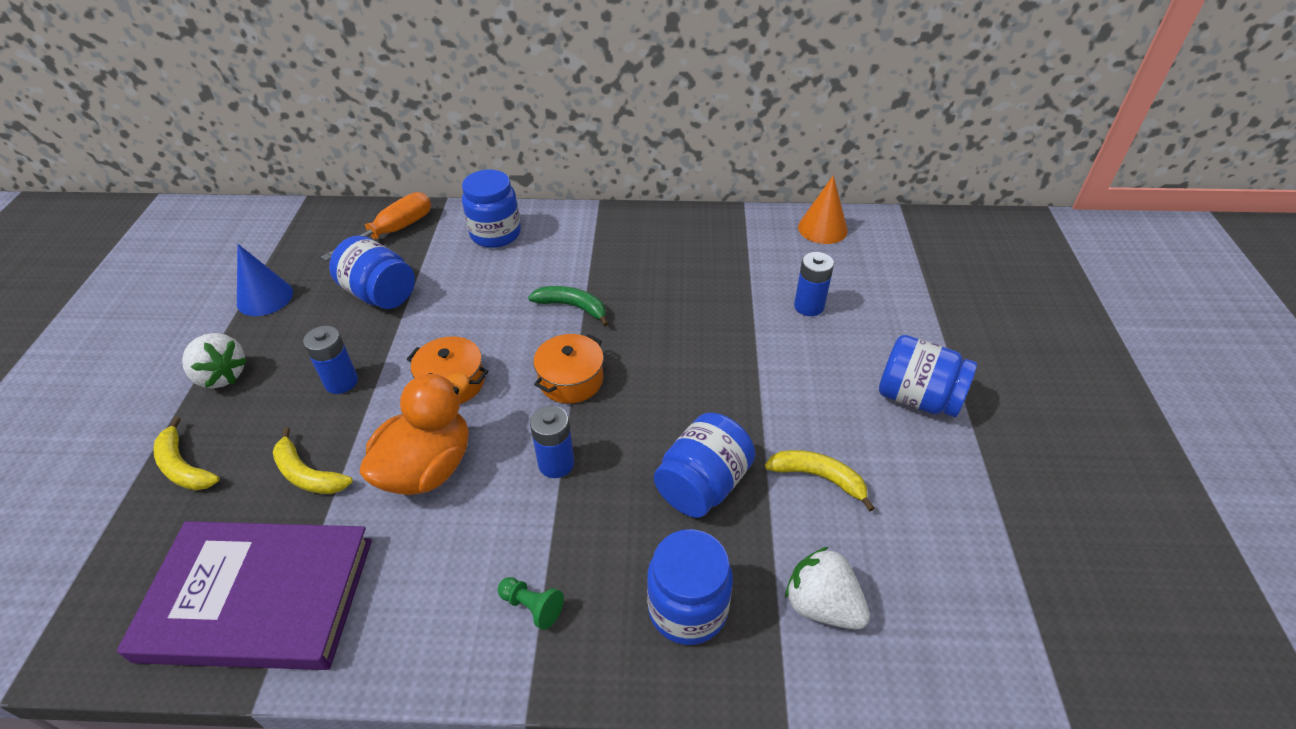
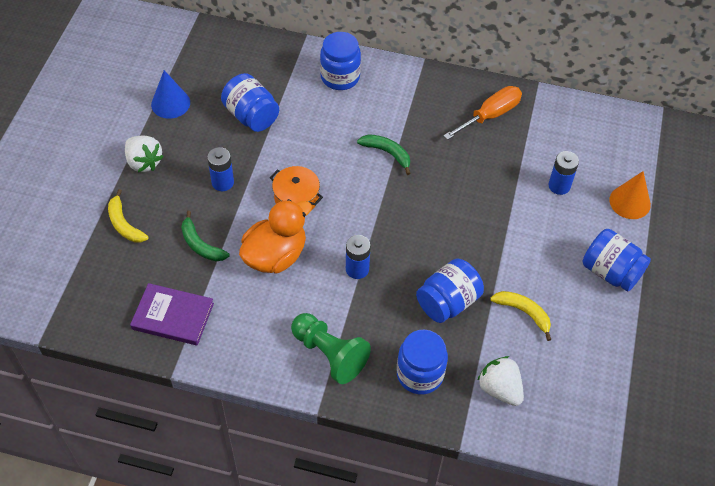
camera: 10 degrees right, 10 degrees up
purple book [117,521,372,670] -> purple book [130,283,214,345], size x0.61
yellow banana [273,427,353,494] -> green banana [181,211,229,261]
orange screwdriver [321,192,431,261] -> orange screwdriver moved to [443,86,522,140]
green pawn [498,577,564,630] -> green pawn [291,313,371,384], size x2.09
orange pot [533,334,604,404] -> none
orange cone [798,175,848,244] -> orange cone moved to [609,171,651,219]

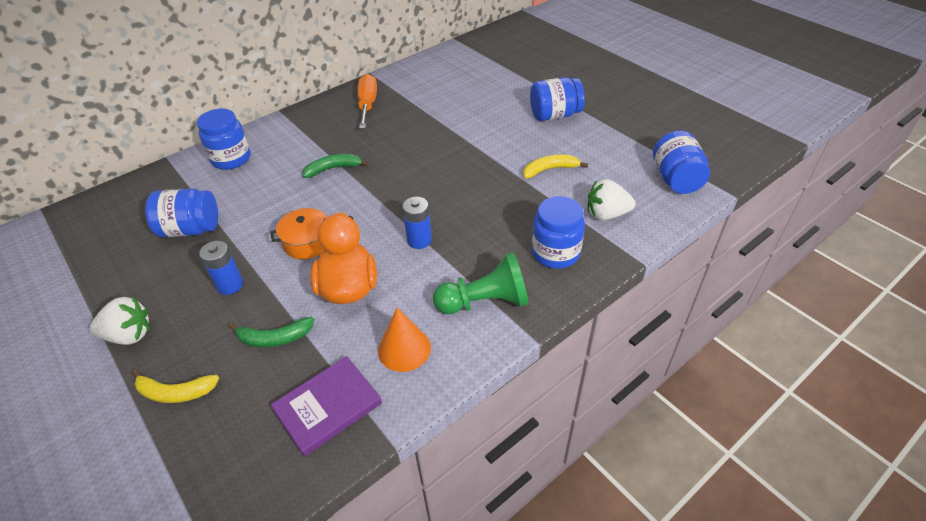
camera: 50 degrees left, 10 degrees down
blue cone [151,70,190,119] -> none
blue jar [416,259,484,323] -> blue jar moved to [653,131,710,194]
blue battery [548,151,579,195] -> none
orange cone [609,171,651,219] -> orange cone moved to [378,308,431,372]

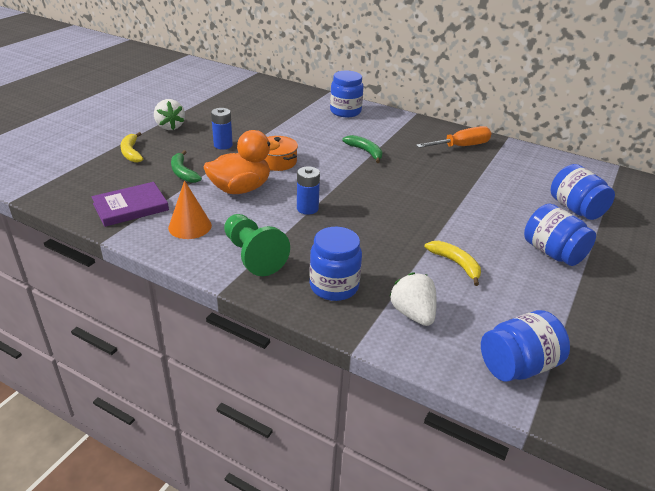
camera: 65 degrees right, 10 degrees down
blue jar [145,188,218,237] -> blue jar moved to [551,164,615,220]
purple book [271,356,382,457] -> purple book turned 60 degrees counterclockwise [91,182,169,227]

